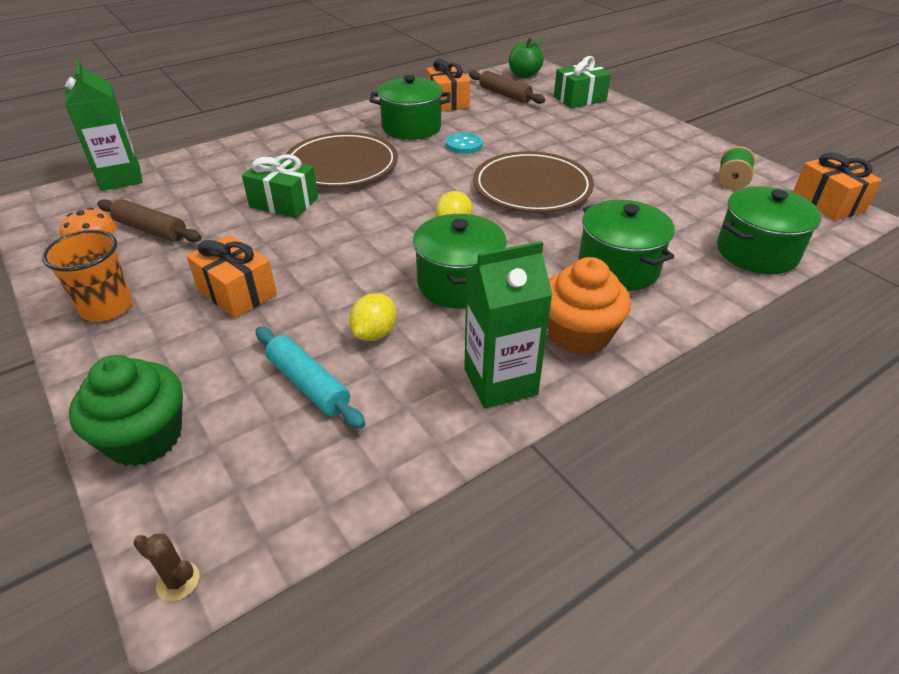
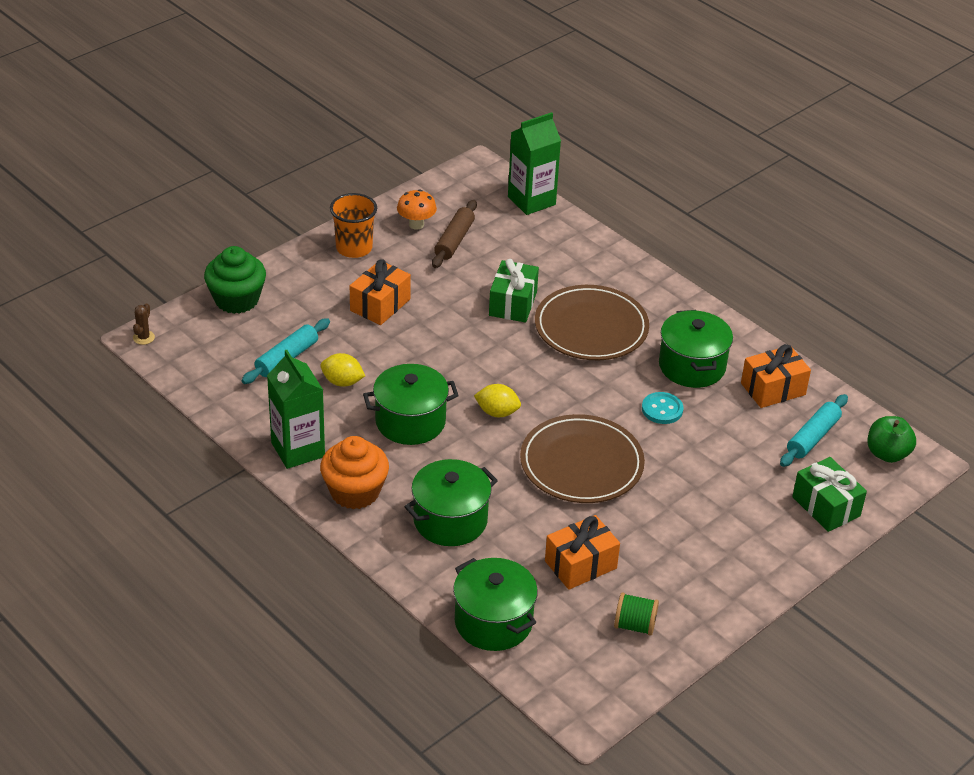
camera: 80 degrees right, 0 degrees up
brown rolling pin [469,71,545,104] -> turquoise rolling pin [780,394,848,467]
orange gift [793,152,882,221] -> orange gift moved to [545,515,620,590]

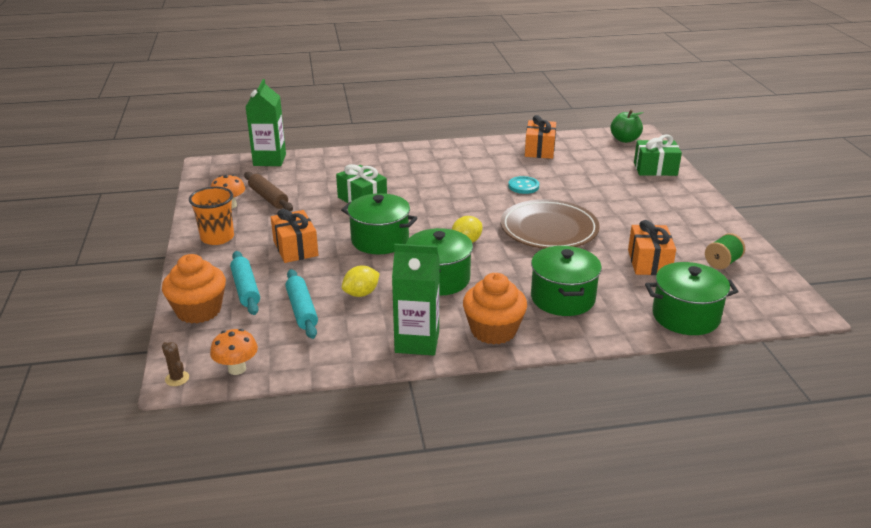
camera: 55 degrees left, 10 degrees down
green cupcake [204,246,266,314] -> orange cupcake [162,254,226,324]
brown plate [535,285,649,360] -> none
green pot [659,310,733,388] -> green pot moved to [341,193,417,254]
turquoise rolling pin [780,394,848,467] -> turquoise rolling pin moved to [230,251,260,315]
none -> orange mushroom [210,329,258,375]

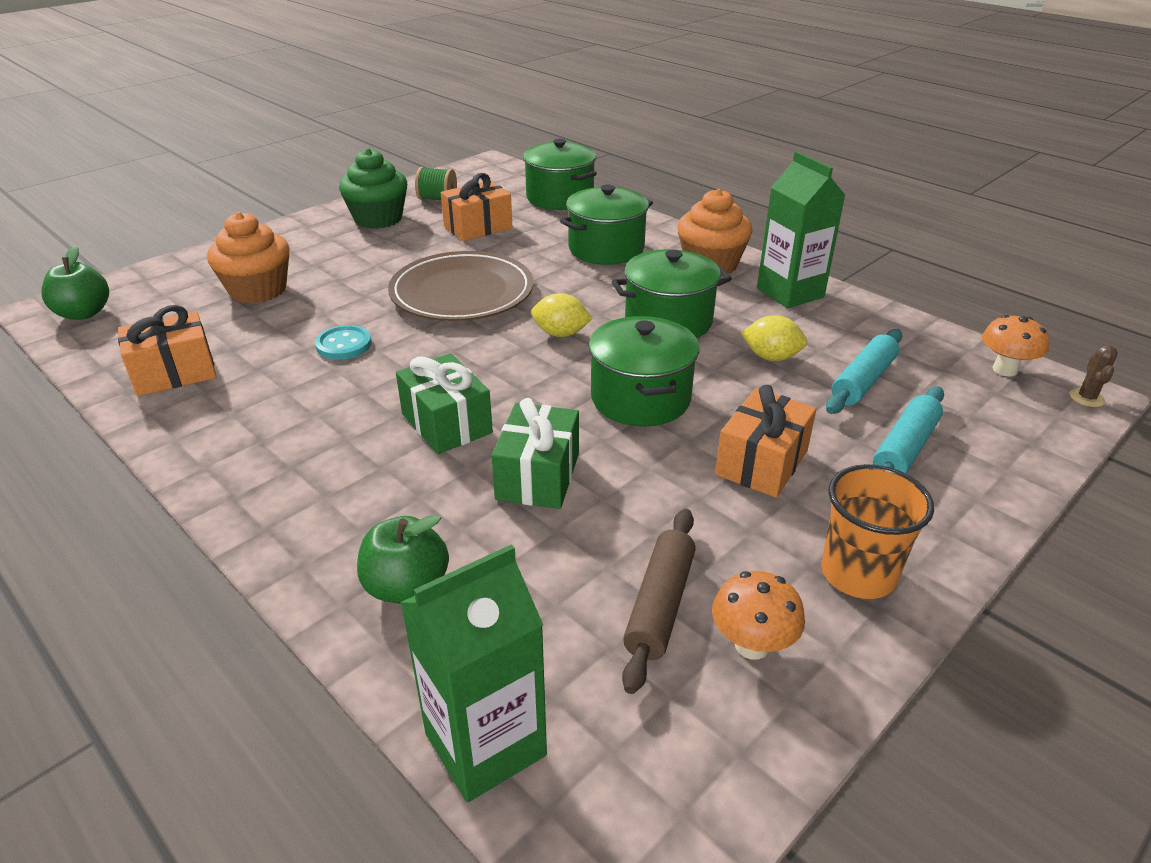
camera: 125 degrees left, 5 degrees up
orange cupcake [162,254,226,324] -> orange cupcake moved to [207,212,290,304]
green gift [634,134,682,176] -> green gift moved to [396,353,493,454]
none -> green cupcake [339,148,407,229]
none -> green apple [357,515,449,604]

